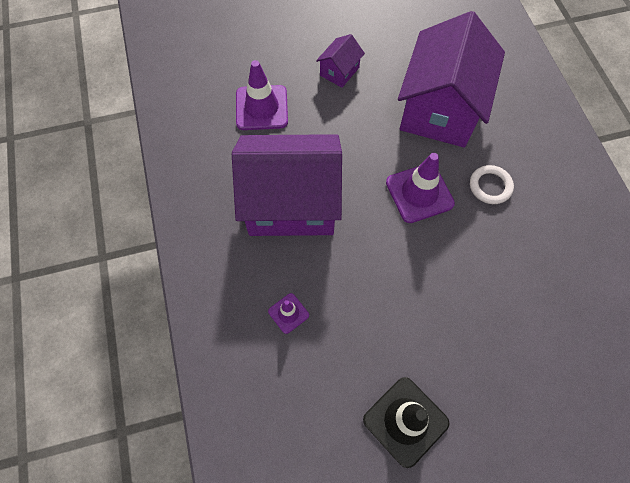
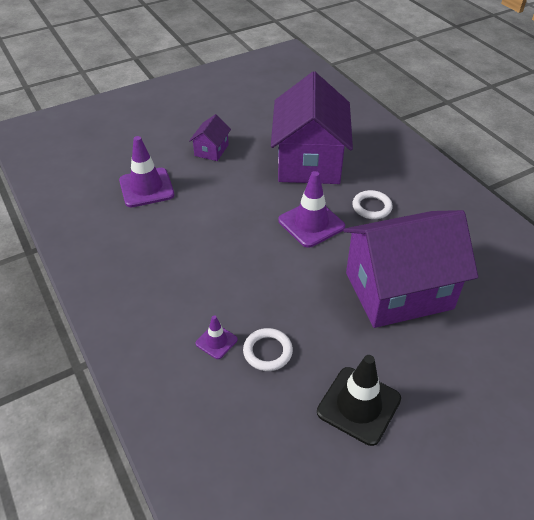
camera: 15 degrees left, 20 degrees down
purple house [232,134,342,236] -> purple house moved to [343,210,478,328]
none -> white ring [243,328,293,371]

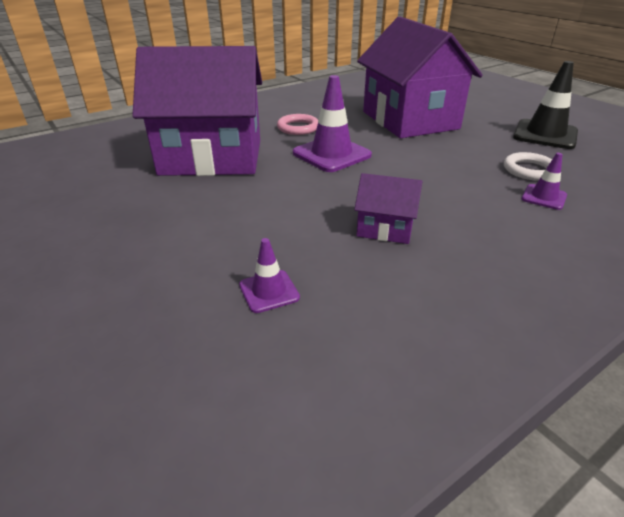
camera: 95 degrees left, 10 degrees down
purple traffic cone [119,136,174,207] -> purple traffic cone [239,238,300,313], size x0.52
purple house [189,114,231,161] -> purple house moved to [354,173,423,244]
white ring [352,190,393,219] -> pink ring [277,114,318,135]

